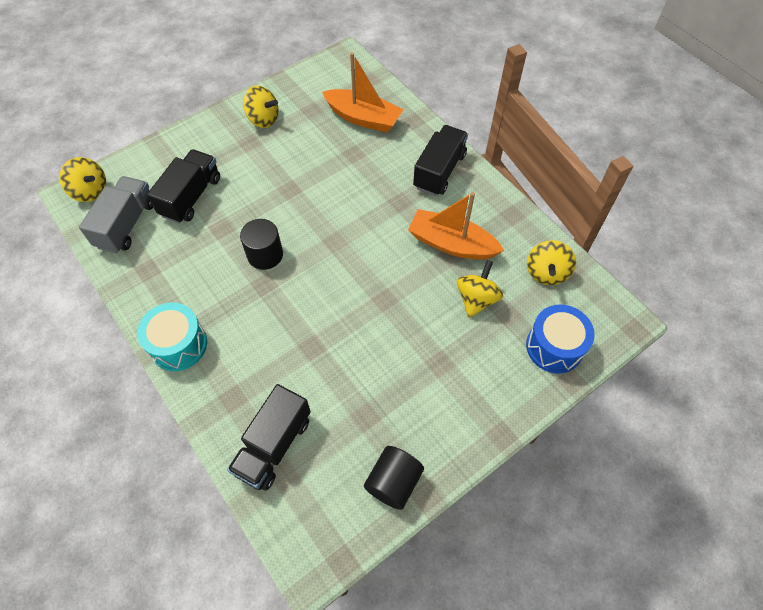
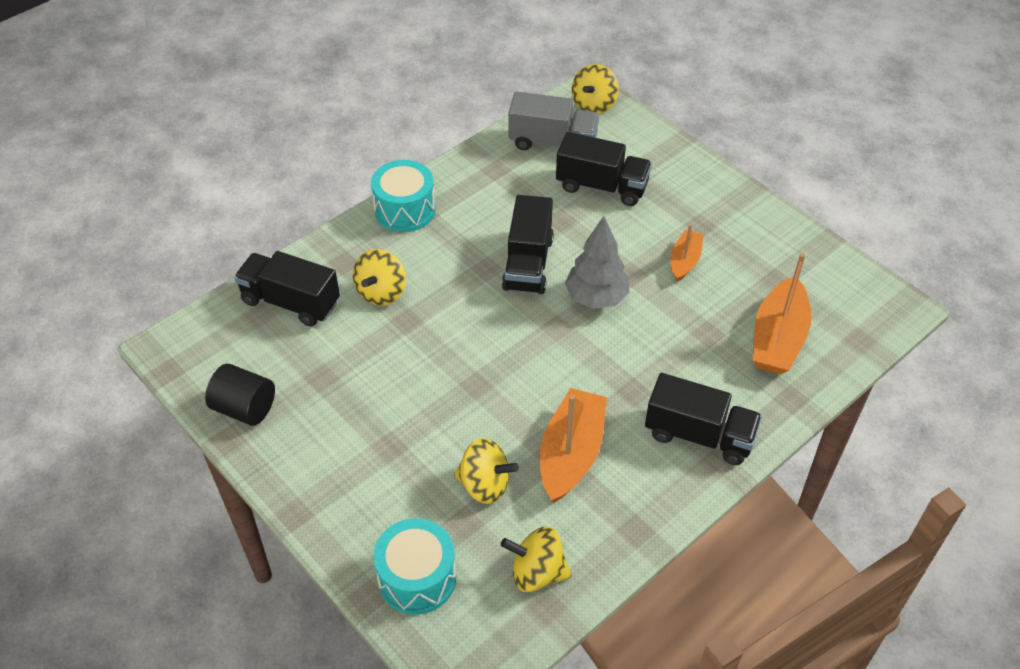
camera: 85 degrees right, 10 degrees down
black cylinder [240,219,283,270] -> black truck [502,195,554,294]
yellow spinning top [243,86,279,128] -> yellow spinning top moved to [353,249,406,306]
blue drum [526,305,595,373] -> turquoise drum [373,518,456,615]
none -> grey tree [565,216,629,309]
none -> orange boat [670,224,704,282]

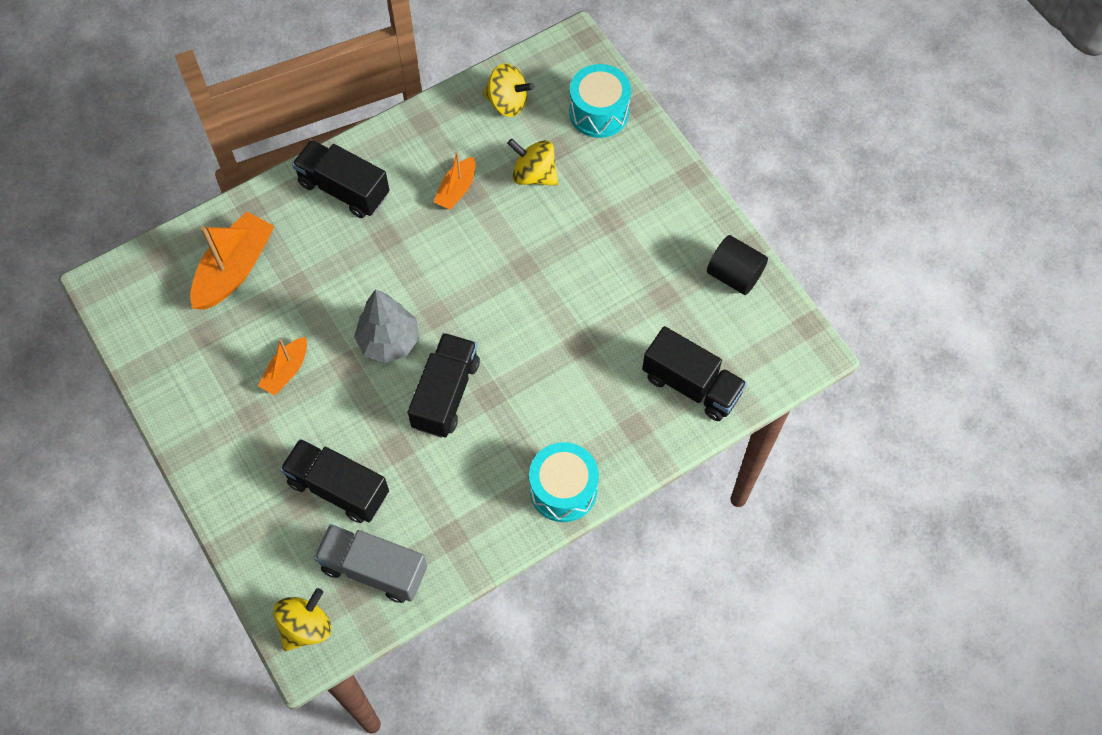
camera: 170 degrees left, 15 degrees up
yellow spinning top [353,249,406,306] -> none
orange boat [540,388,607,503] -> orange boat [433,152,475,210], size x0.57

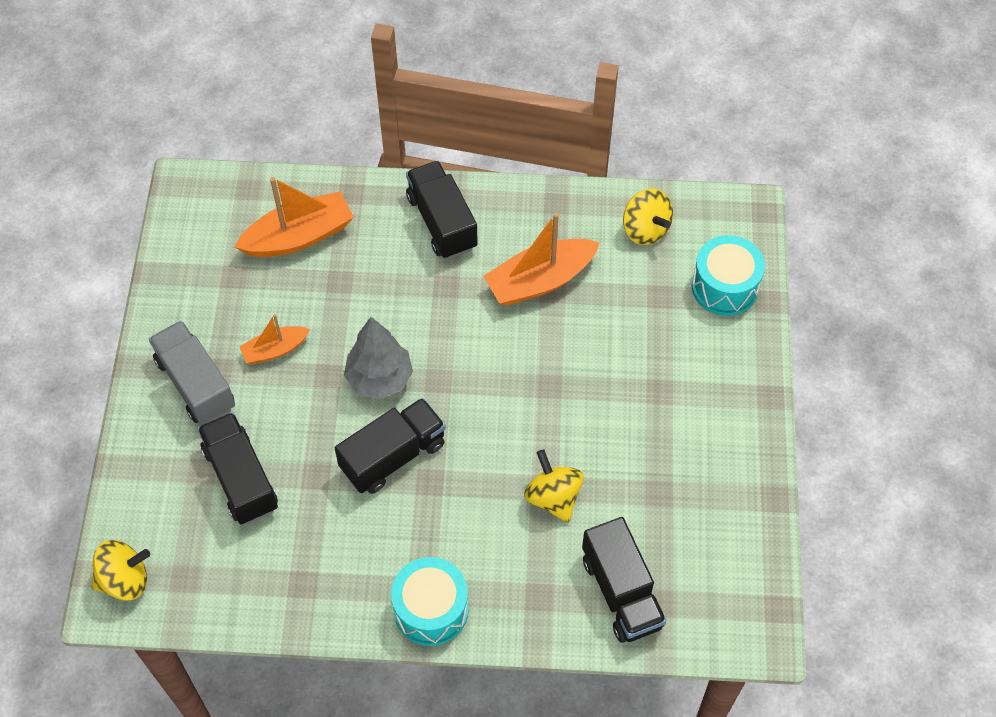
camera: 35 degrees right, 5 degrees down
grey truck [314,524,427,603] -> grey truck moved to [149,321,235,425]
orange boat [433,152,475,210] -> orange boat [483,213,600,306], size x1.75
yellow spinning top [507,138,558,186] -> yellow spinning top moved to [524,449,584,523]
black cylinder [707,235,768,295] -> none

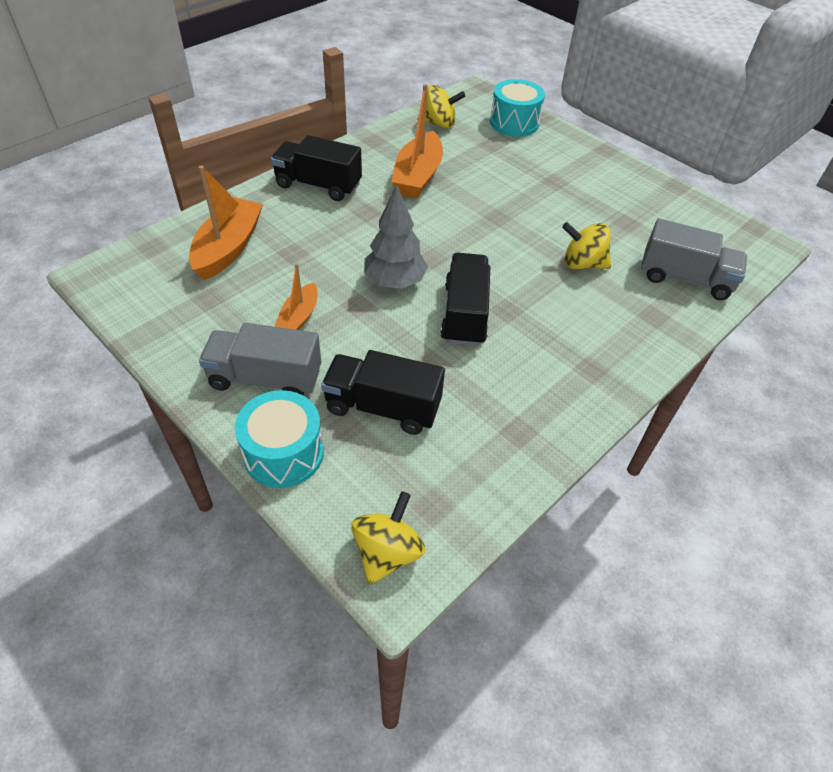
camera: 50 degrees left, 10 degrees down
turquoise drum [391,557,469,646] -> turquoise drum moved to [235,390,324,488]
black truck [582,517,667,643] -> grey truck [641,219,747,300]

